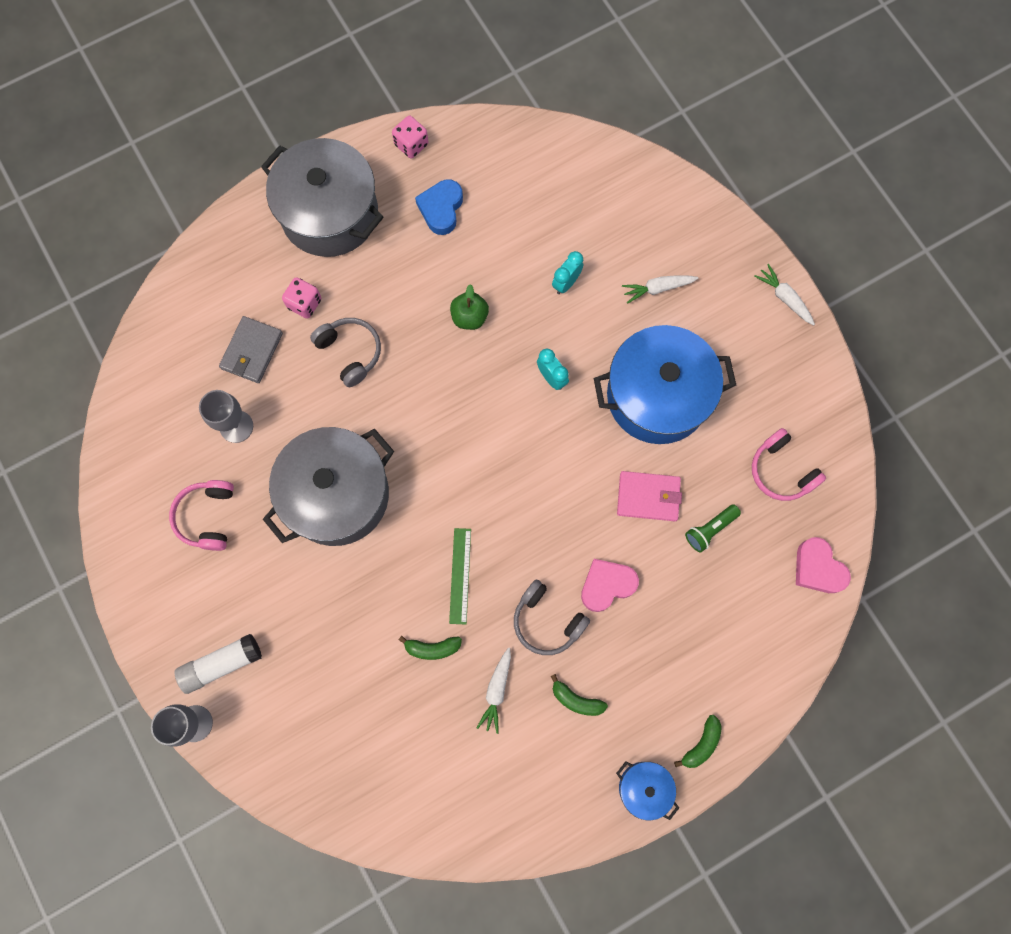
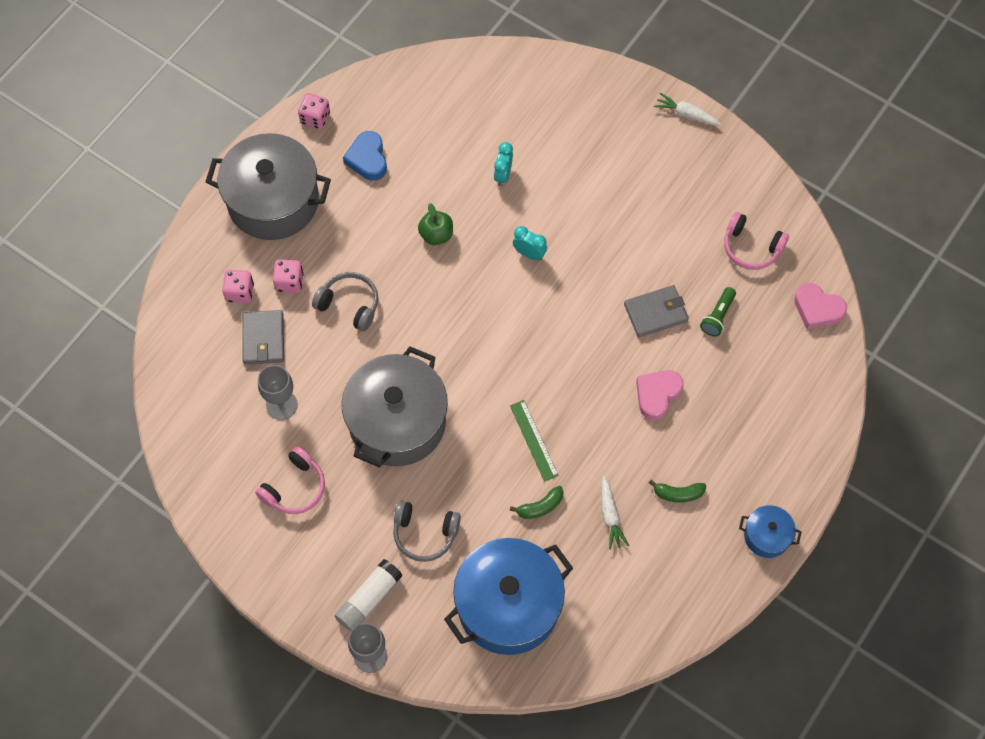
camera: 25 degrees left, 10 degrees down
pink headphones [169,480,234,551] -> pink headphones turned 120 degrees counterclockwise [255,446,325,514]
grey headphones [514,580,590,655] -> grey headphones moved to [393,501,461,562]
blue pot [594,325,736,444] -> blue pot moved to [444,538,573,655]
pink wallet [617,471,682,521] -> grey wallet [624,285,689,337]
white carrot [622,275,699,304] -> none
green banana [674,715,722,768] -> none
none -> pink dice [222,270,254,303]

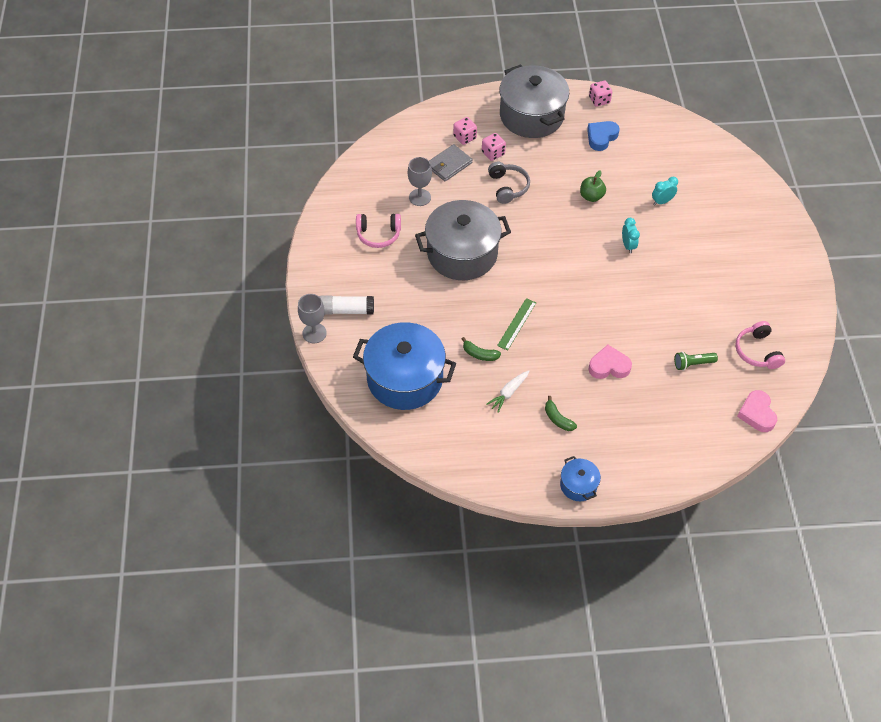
camera: 50 degrees right, 10 degrees down
grey headphones [393,501,461,562] -> none
grey wallet [624,285,689,337] -> none
white carrot [654,92,721,125] -> none

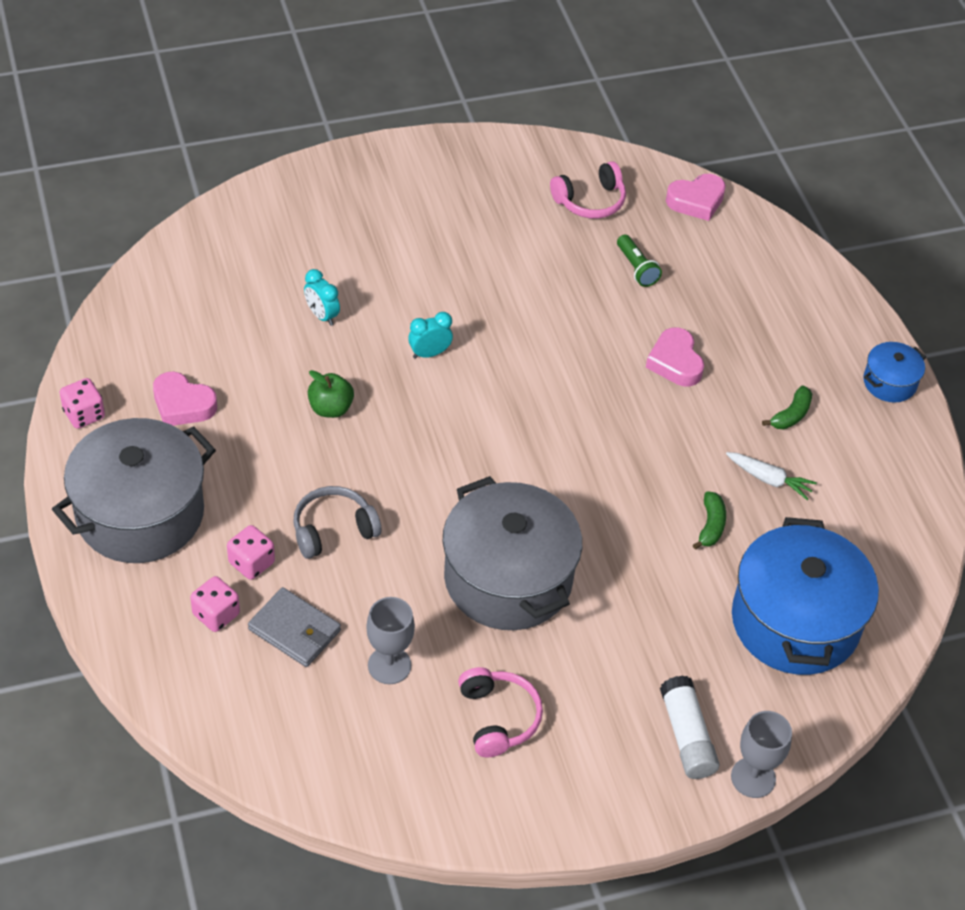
camera: 105 degrees left, 5 degrees down
green ruler [497,298,536,351] -> none
blue heart [587,121,620,151] -> pink heart [153,372,217,426]

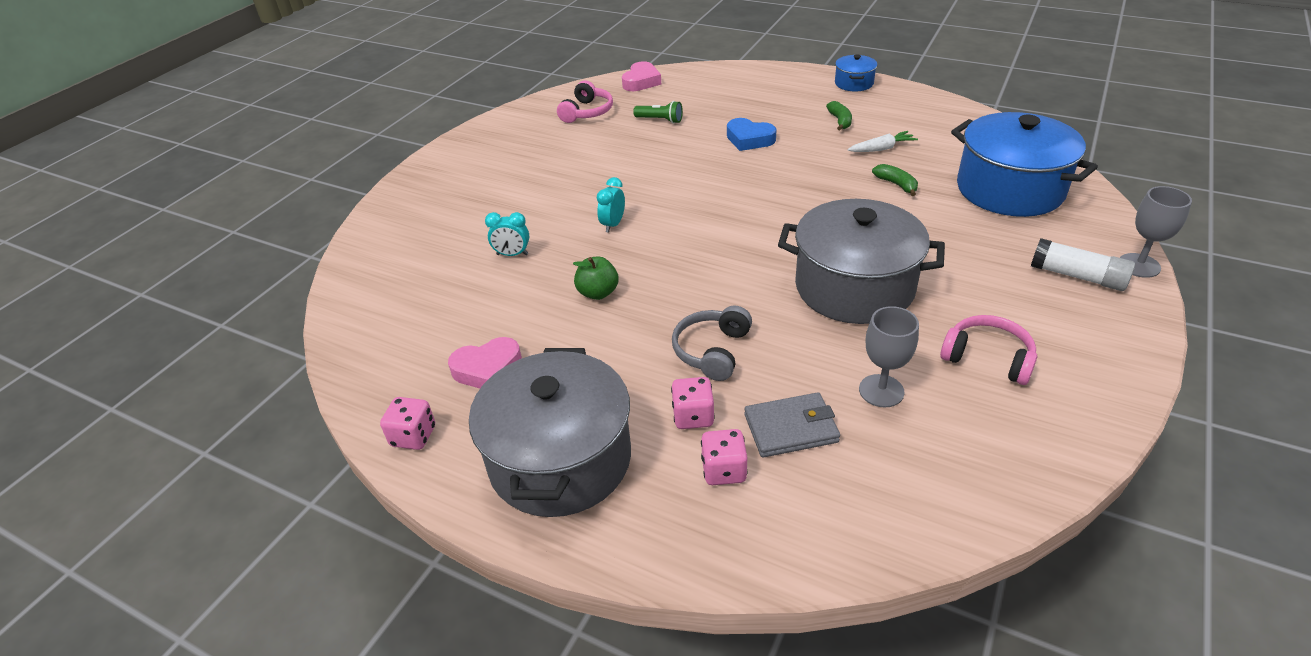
camera: 40 degrees left, 10 degrees down
pink heart [646,327,704,386] -> blue heart [727,118,777,151]

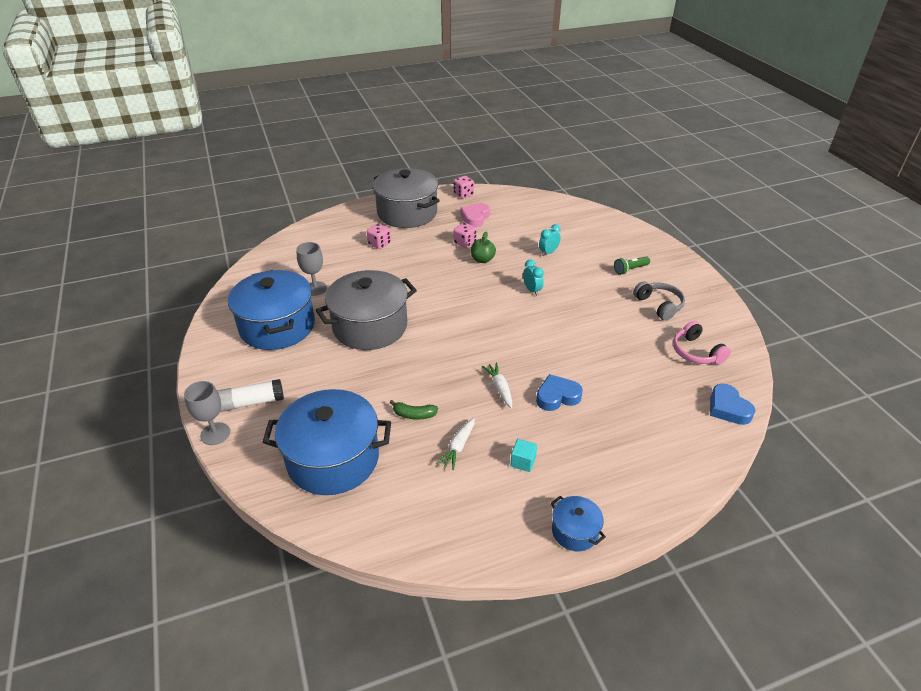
camera: 130 degrees right, 0 degrees up
pink heart [622,61,661,91] -> blue heart [710,384,755,425]
green flashlight [633,101,683,124] -> green flashlight moved to [614,256,650,275]
grey headphones [672,306,752,381] -> grey headphones moved to [633,281,685,321]
pink dice [701,429,748,485] -> pink dice moved to [454,223,477,248]
grey wallet [744,392,840,458] -> none
green banana [826,101,852,130] -> turquoise cube [510,439,537,472]
pink headphones [940,315,1037,385] -> blue pot [228,270,315,350]
none -> white carrot [482,362,512,408]

